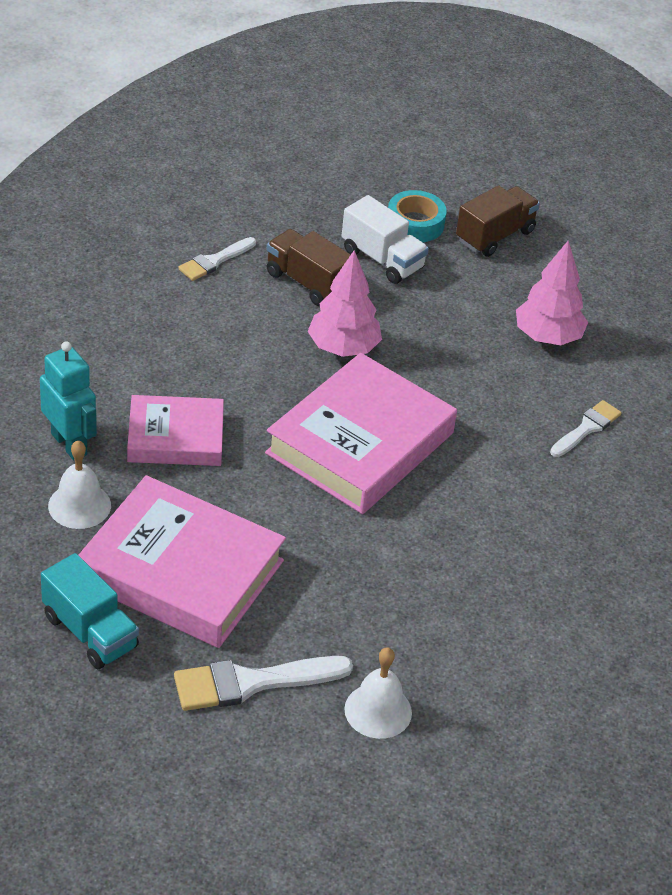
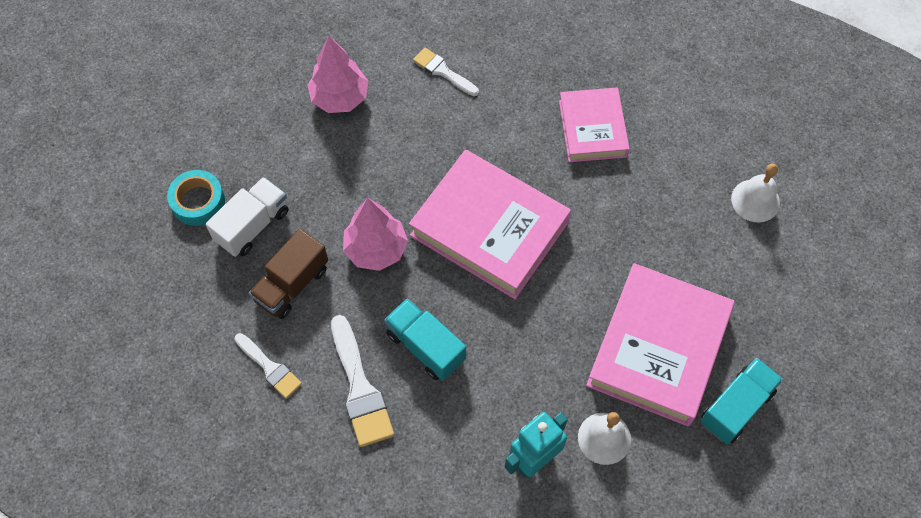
camera: 90 degrees left, 20 degrees up
pink book [127,395,224,466] -> pink book moved to [559,87,630,162]
white brush [174,656,353,711] -> white brush moved to [331,315,394,447]
brown truck [456,185,540,257] -> none
none -> turquoise truck [384,298,466,381]

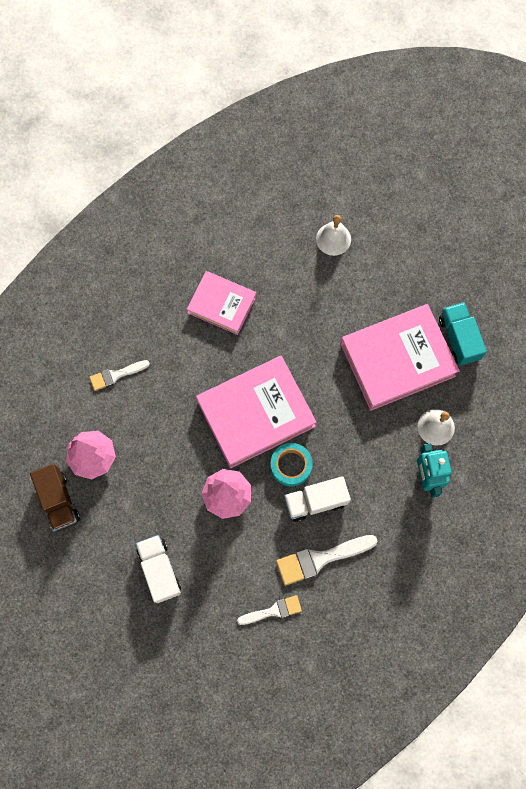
camera: 60 degrees left, 10 degrees up
turquoise tape [167,170,225,226] -> turquoise tape moved to [270,443,313,487]
brown truck [249,229,328,319] -> brown truck moved to [30,464,80,532]
white brush [331,315,394,447] -> white brush turned 150 degrees clockwise [276,535,377,585]
turquoise truck [384,298,466,381] -> white truck [284,476,351,522]
pink book [586,263,735,426] -> pink book turned 75 degrees counterclockwise [341,304,460,411]

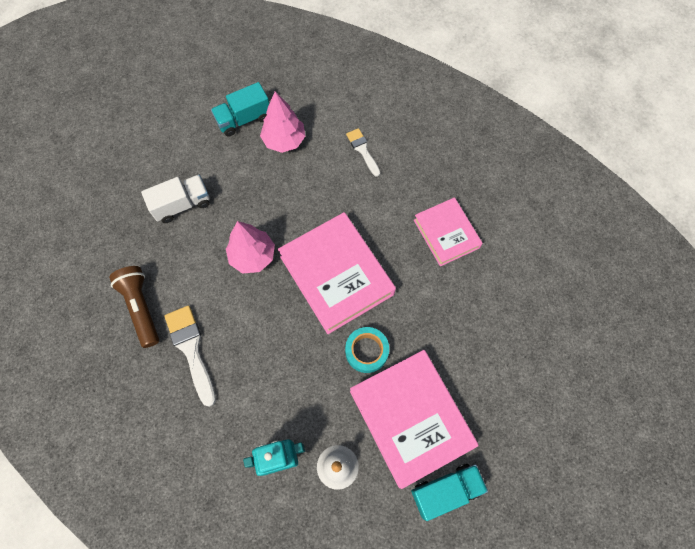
camera: 85 degrees right, 5 degrees down
brown truck [30,464,80,532] -> turquoise truck [211,82,269,136]
pink book [187,271,256,335] -> pink book turned 45 degrees counterclockwise [414,197,483,267]
white brush [237,595,302,625] -> brown flashlight [109,266,159,348]
turquoise tape [270,443,313,487] -> turquoise tape moved to [345,327,389,373]
white truck [284,476,351,522] -> none
white bell [316,215,351,256] -> none

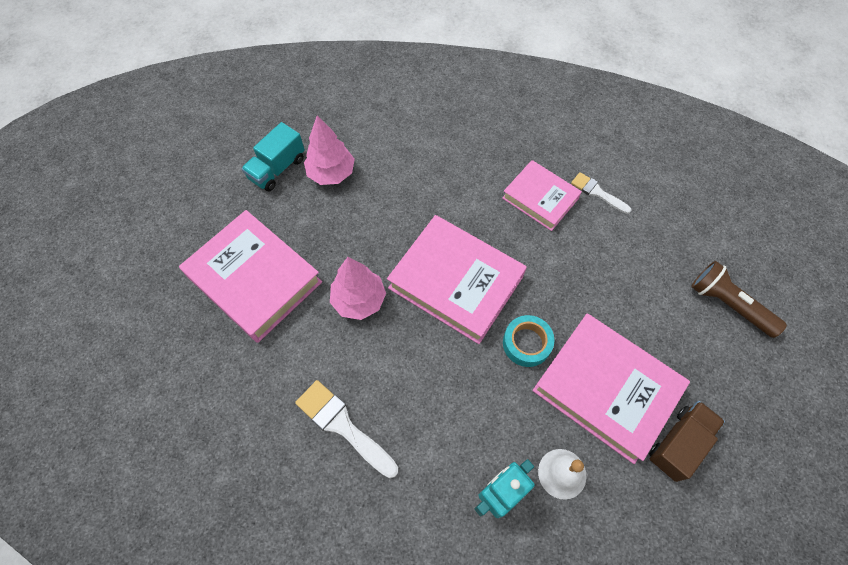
camera: 25 degrees left, 5 degrees down
brown flashlight [109,266,159,348] -> brown flashlight moved to [691,261,787,338]
white truck [141,175,210,223] -> pink book [179,210,322,343]
white brush [346,128,380,177] -> white brush moved to [571,172,631,214]
turquoise truck [411,464,488,521] -> brown truck [649,401,725,482]

